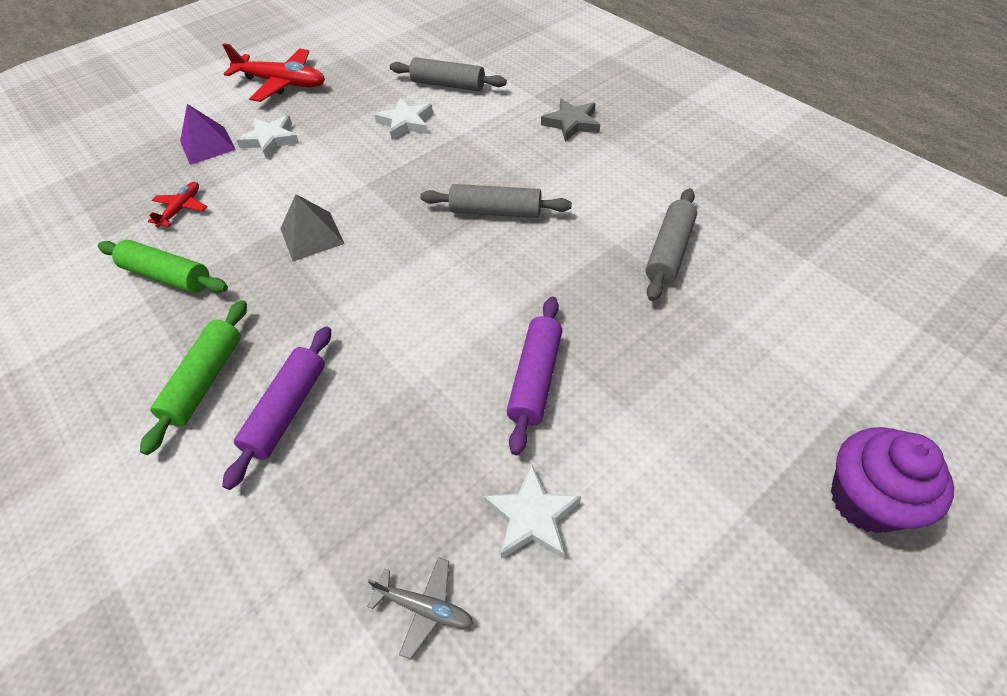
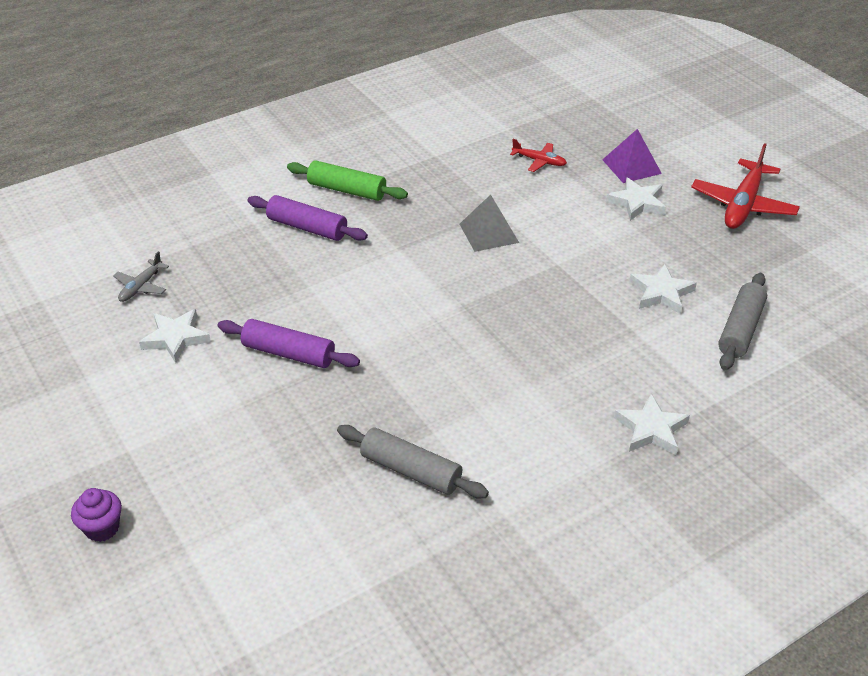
camera: 95 degrees right, 10 degrees down
green rolling pin [98,240,228,293] -> none
grey rolling pin [420,184,572,218] -> none
grey star [541,99,600,142] -> white star [614,394,690,455]
purple cupcake [831,427,954,533] -> purple cupcake [71,488,122,542], size x0.60

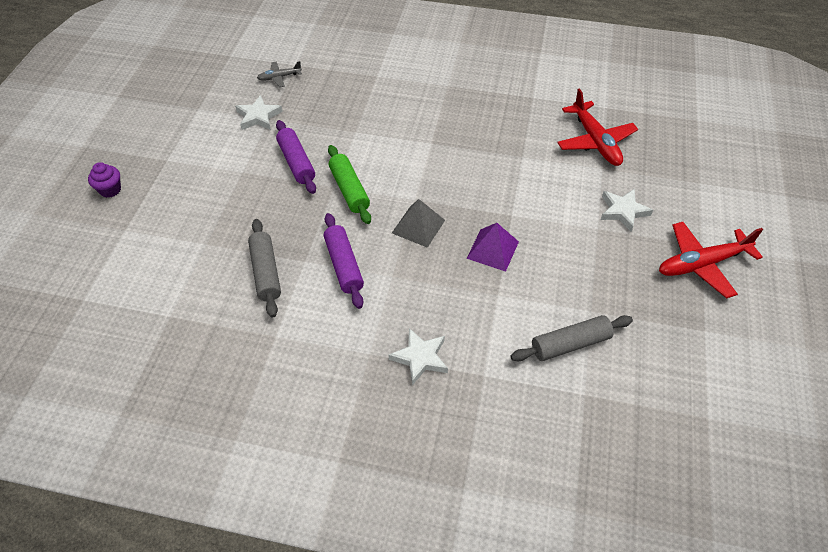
camera: 45 degrees right, 10 degrees up
purple rolling pin [248,195,368,241] -> purple rolling pin moved to [324,213,364,309]
green rolling pin [287,160,408,201] -> green rolling pin moved to [328,145,371,224]
grey pyramid [460,195,519,252] -> grey pyramid moved to [392,199,445,248]
red plane [510,139,567,172] -> red plane [557,89,638,166], size x1.92
purple pyramid [602,129,662,183] -> purple pyramid moved to [466,223,519,272]
white star [630,264,697,314] -> none

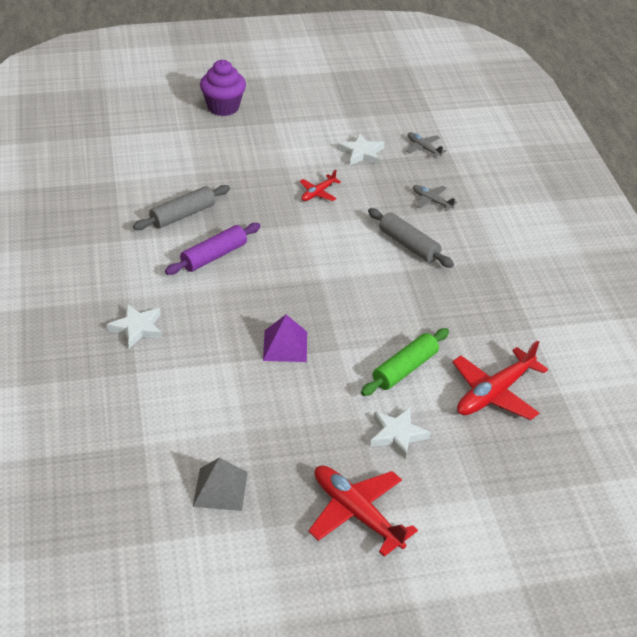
camera: 65 degrees right, 10 degrees down
purple cupcake [88,162,121,198] -> purple cupcake [200,60,246,116], size x1.68
purple rolling pin [276,120,316,194] -> red plane [300,170,341,201]
green rolling pin [328,145,371,224] -> green rolling pin moved to [361,328,449,396]
grey pyramid [392,199,445,248] -> grey pyramid moved to [193,457,248,511]
grey rolling pin [511,315,633,361] -> grey rolling pin moved to [368,208,454,268]
none -> grey plane [413,185,458,211]

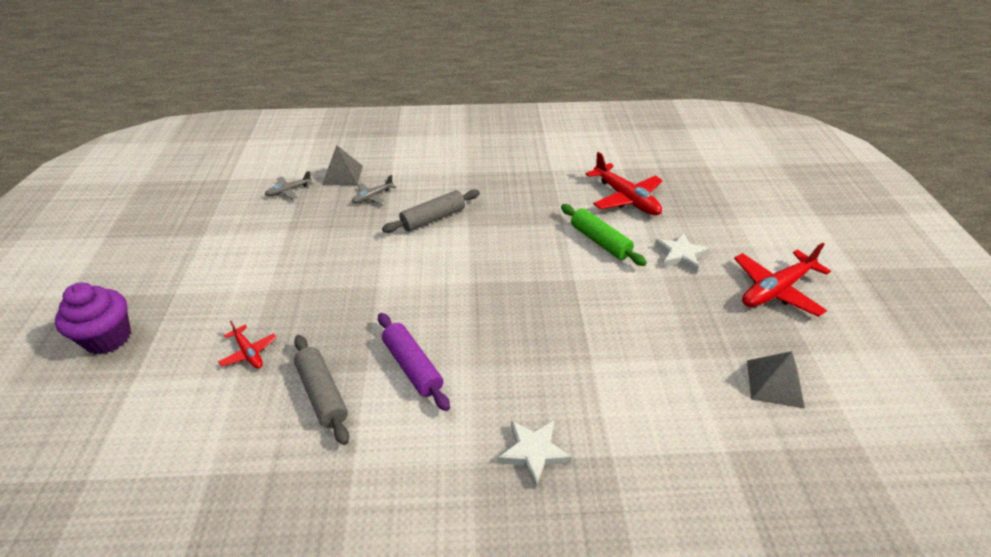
camera: 80 degrees left, 0 degrees up
purple pyramid [263,314,307,362] -> none
red plane [300,170,341,201] -> red plane moved to [218,320,276,368]
white star [338,133,385,165] -> none
none -> grey pyramid [323,145,362,185]

